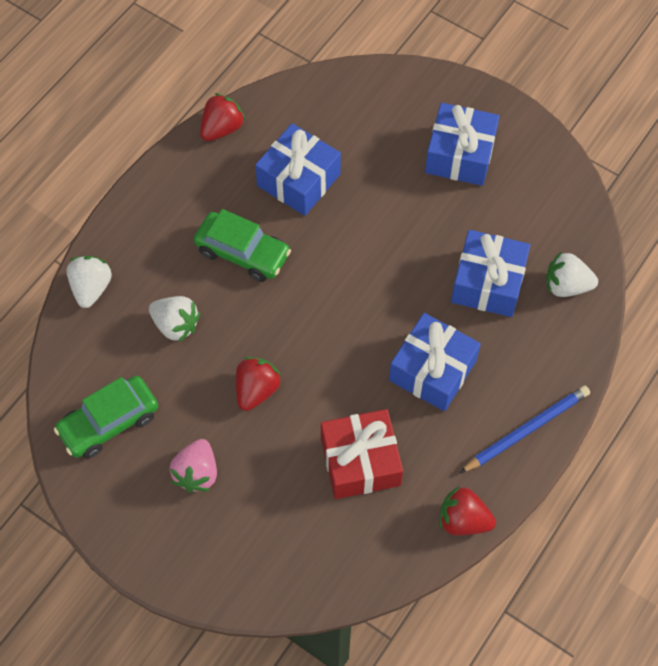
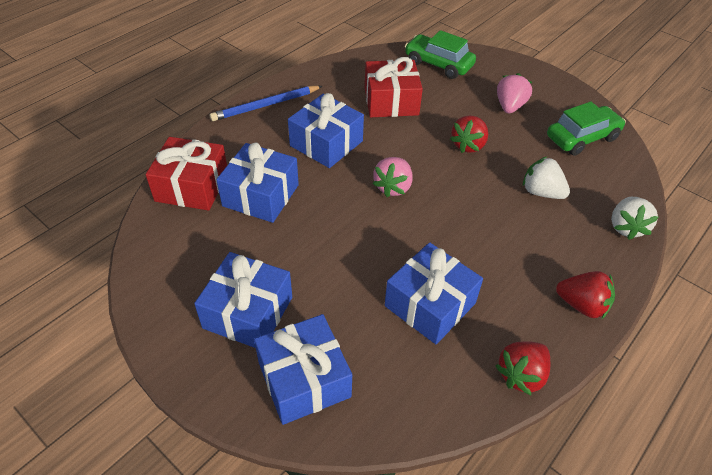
camera: 175 degrees left, 15 degrees down
green car [194,209,291,282] -> green car moved to [405,30,476,79]
red strawberry [440,486,496,535] -> red strawberry moved to [556,271,615,319]
white strawberry [546,251,598,297] -> red gift [146,137,227,211]
none -> blue gift [254,314,352,425]
none -> pink strawberry [373,157,413,197]

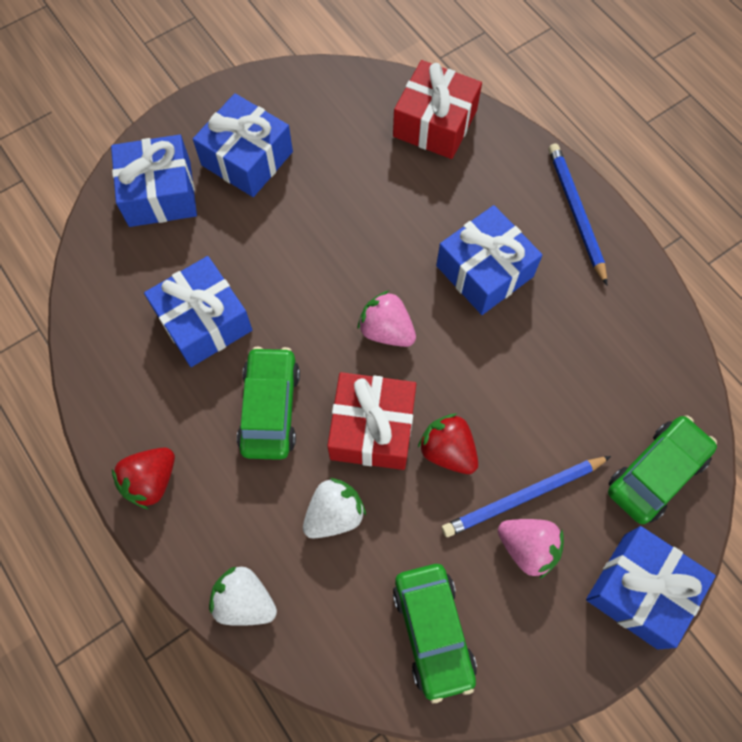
camera: 105 degrees right, 20 degrees up
blue gift [216,143,299,223] -> blue gift moved to [586,526,716,649]
red gift [365,57,423,117] -> red gift moved to [327,372,416,470]
red strawberry [496,342,550,395] -> none
none -> green car [237,346,300,460]
none -> blue pencil [442,456,611,537]

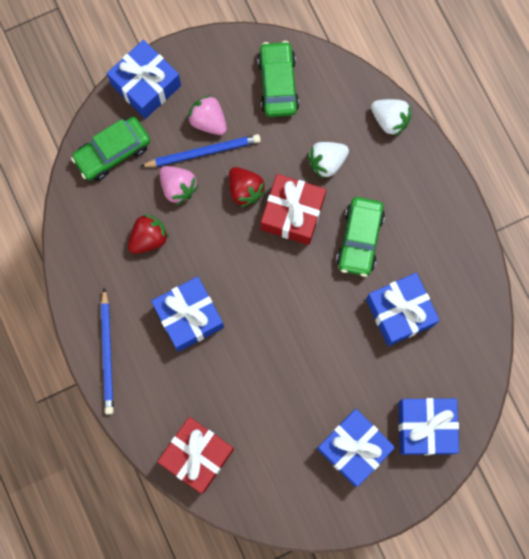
camera: 170 degrees left, 10 degrees up
red strawberry [112,447,175,509] -> red strawberry moved to [128,214,169,254]
pink strawberry [358,290,416,347] -> pink strawberry moved to [159,166,198,205]

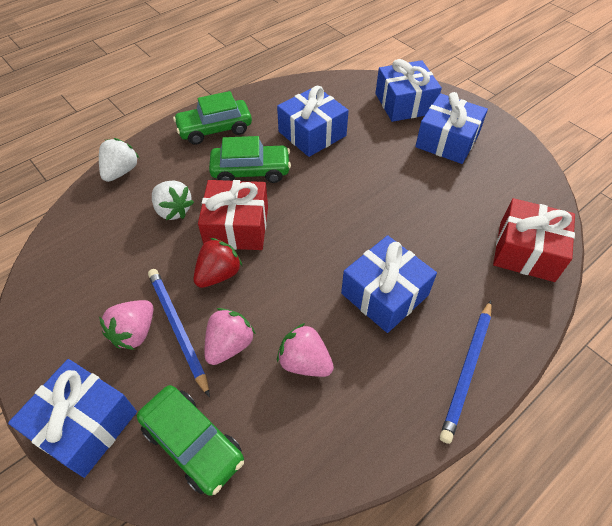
camera: 105 degrees left, 25 degrees down
blue pencil [101,288,114,414] -> blue pencil turned 135 degrees clockwise [440,300,492,444]
red strawberry [128,214,169,254] -> pink strawberry [277,323,334,377]
green car [257,41,299,117] -> green car moved to [173,91,252,145]

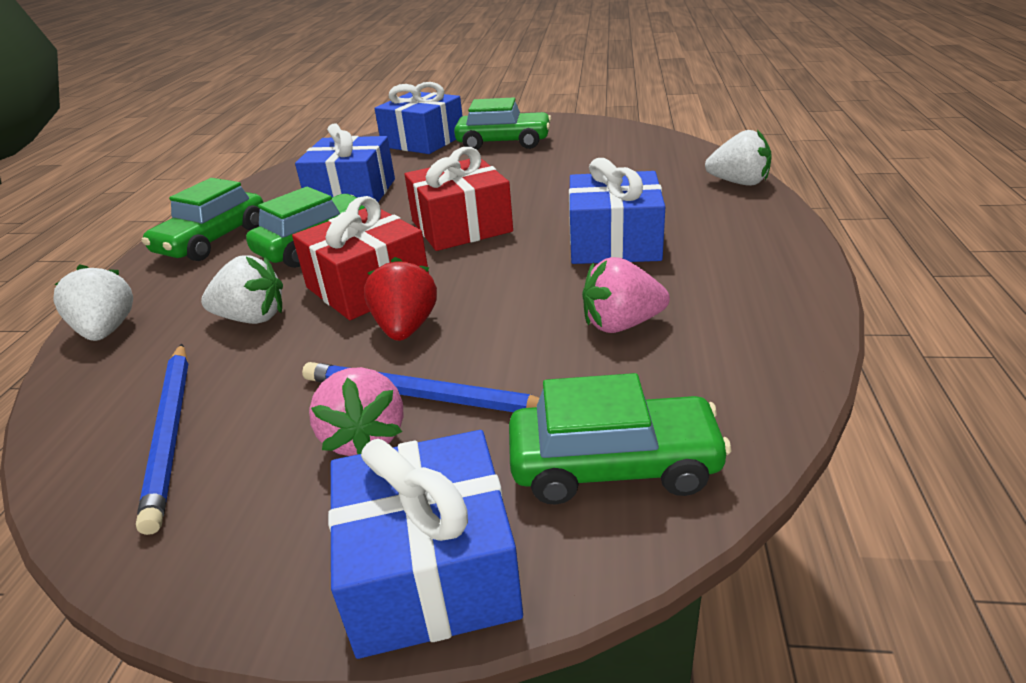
camera: 40 degrees left, 20 degrees down
pink strawberry [204,308,256,365] -> none
blue gift [415,92,488,164] -> green car [454,97,552,150]
blue pencil [440,300,492,444] -> blue pencil moved to [136,344,188,535]
red gift [493,198,575,282] -> red gift moved to [405,147,513,251]
none -> white strawberry [705,130,772,186]

